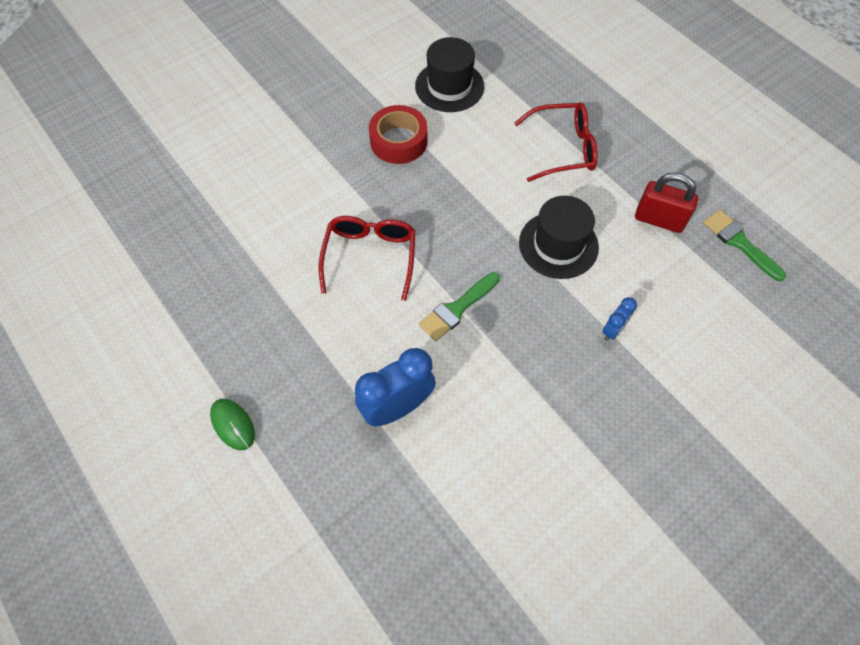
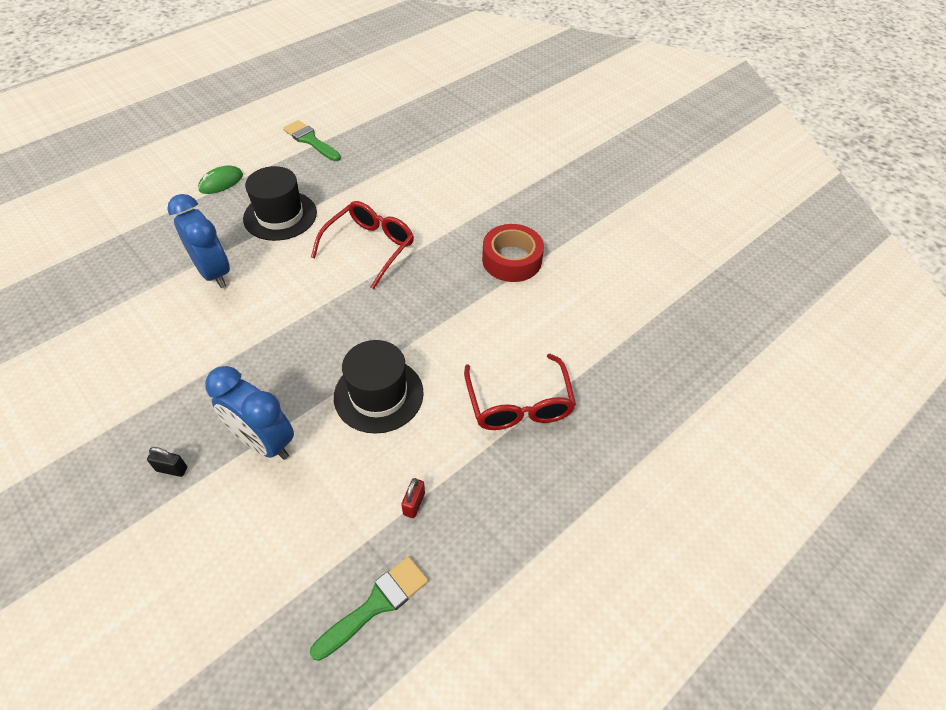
camera: 85 degrees right, 10 degrees down
red glasses [318,216,416,301] -> red glasses turned 60 degrees counterclockwise [311,201,414,289]
black hat [415,37,484,112] -> black hat moved to [243,166,317,241]
green brush [419,272,500,341] -> green brush moved to [283,120,341,161]
blue clock [603,297,637,341] -> blue clock [205,366,294,460], size x1.97
red padlock [635,173,698,233] -> red padlock [401,478,425,518], size x0.50
none -> black padlock [147,447,187,477]

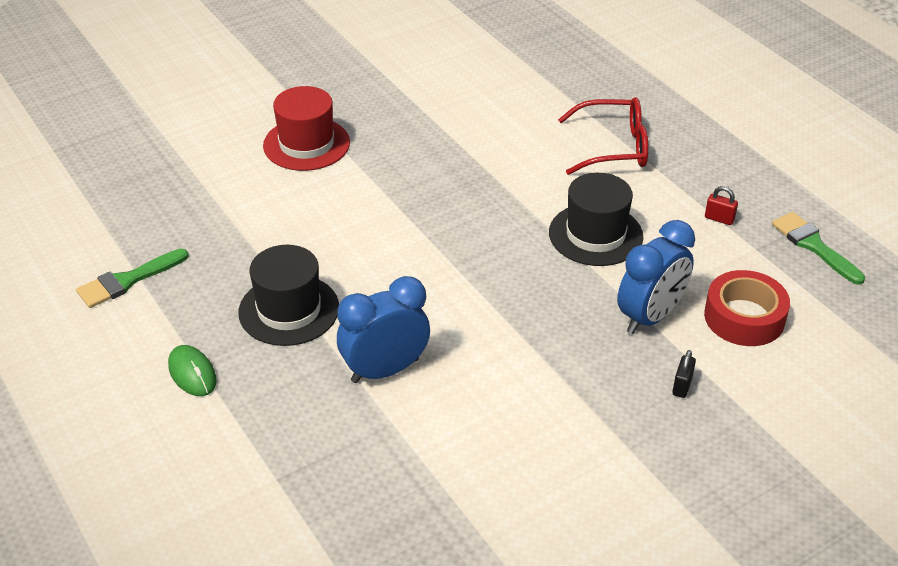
camera: 80 degrees left, 10 degrees down
red glasses [311,201,414,289] -> none
red tape [482,224,544,282] -> red tape moved to [704,270,790,346]
none -> red hat [263,86,350,171]

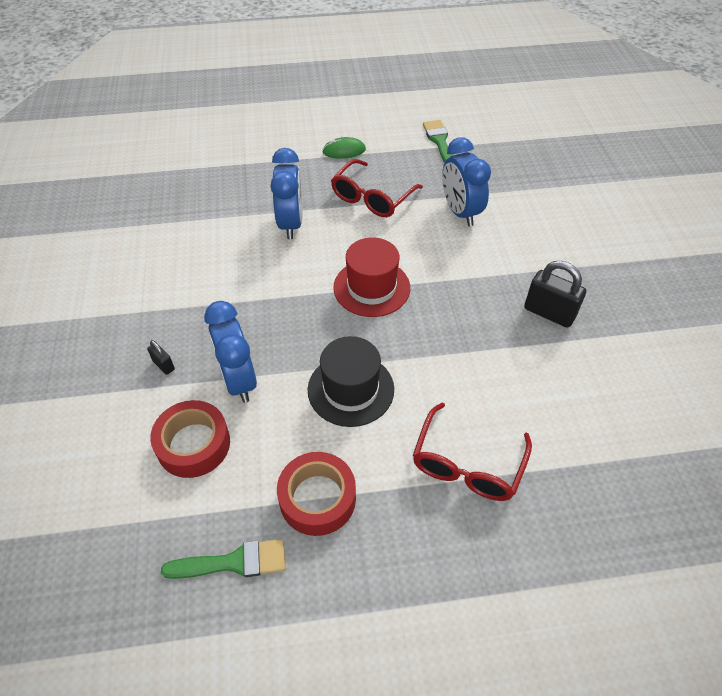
camera: 115 degrees right, 10 degrees up
black hat [238,245,339,346] -> red glasses [331,159,423,217]
red hat [263,86,350,171] -> red hat moved to [333,237,410,317]
red padlock [705,186,738,225] -> red tape [277,452,356,536]
none -> blue clock [442,137,491,226]
none -> black padlock [524,261,586,328]

